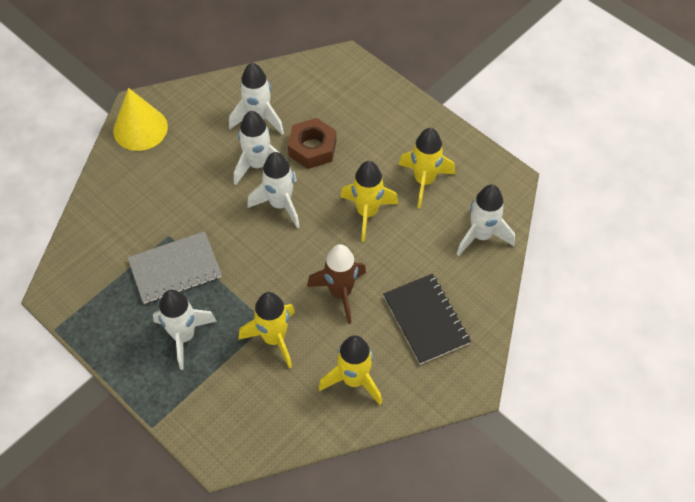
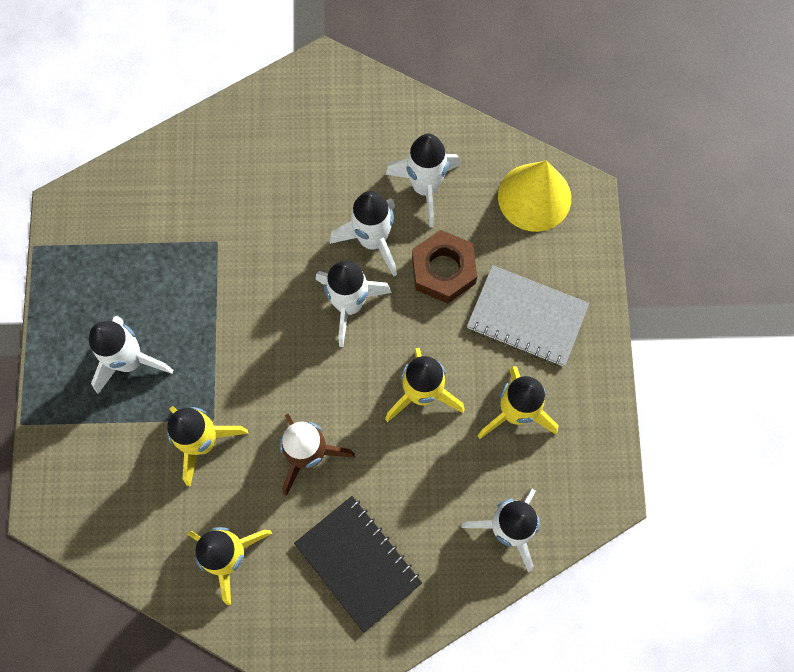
camera: 45 degrees right, 15 degrees up
yellow cone [113,88,168,151] -> yellow cone moved to [498,160,571,232]
grey notebook [127,231,222,304] -> grey notebook moved to [467,265,590,367]
black notebook [383,274,471,365] -> black notebook turned 60 degrees counterclockwise [294,496,422,633]

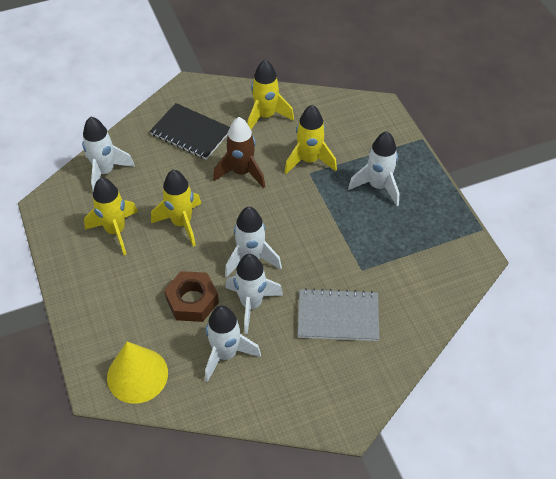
camera: 160 degrees right, 20 degrees down
grey notebook [467,265,590,367] -> grey notebook moved to [298,288,379,341]

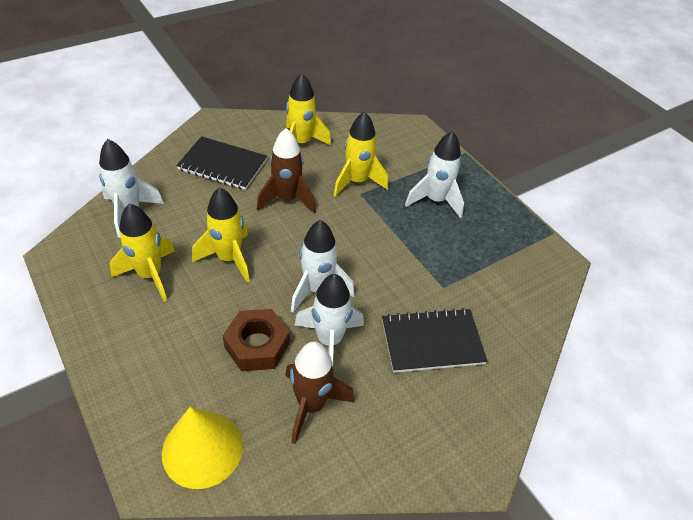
camera: 15 degrees left, 5 degrees down
white rocket [205,306,261,382] -> brown rocket [285,341,355,444]
grey notebook [298,288,379,341] -> black notebook [382,308,488,373]

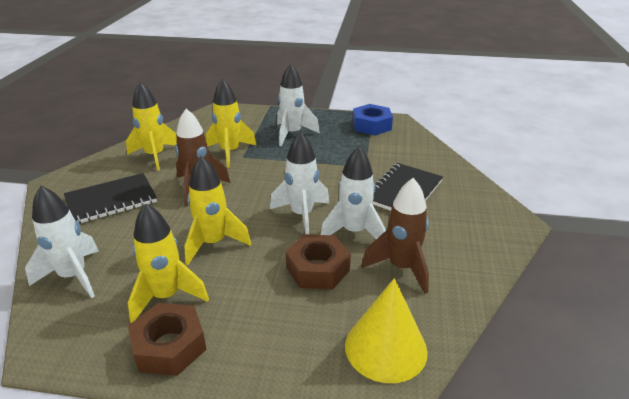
camera: 45 degrees left, 15 degrees down
none -> brown nut [128,303,207,376]
none -> blue nut [353,104,393,135]

